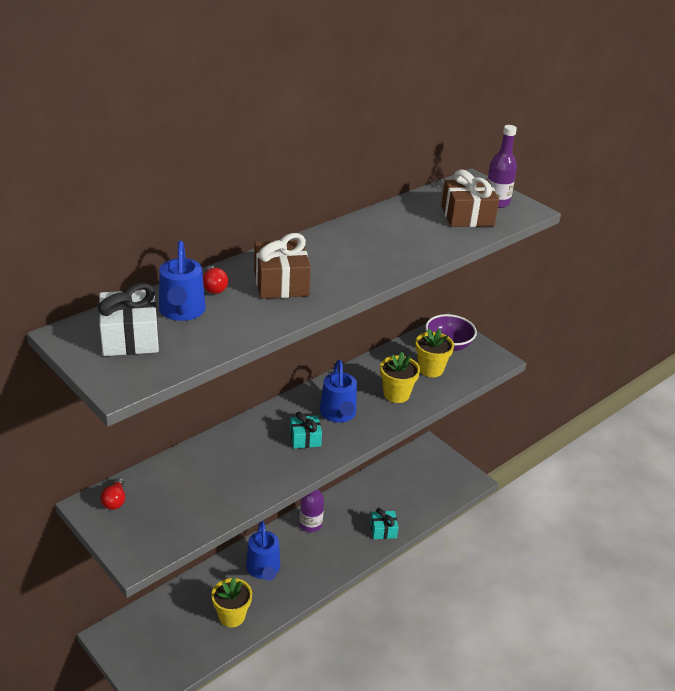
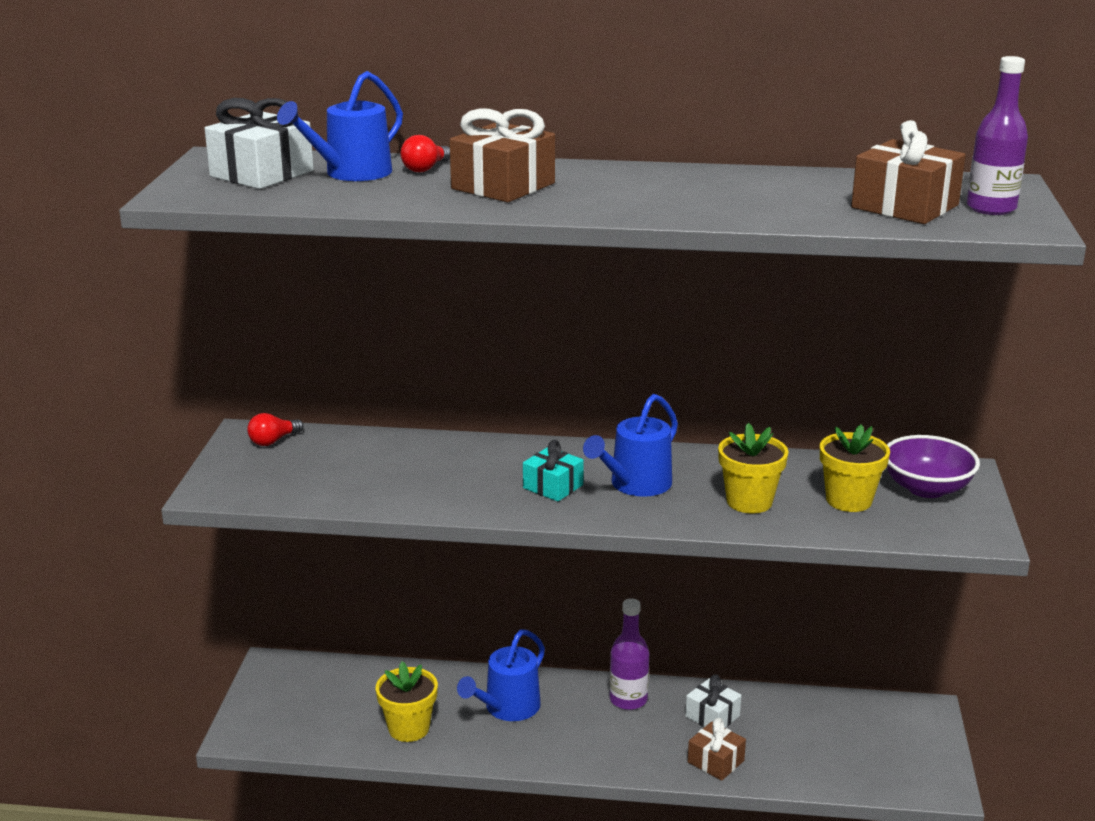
camera: 50 degrees right, 10 degrees down
turquoise gift [370,508,398,539] -> brown gift [688,718,746,781]
none -> white gift [685,675,742,728]

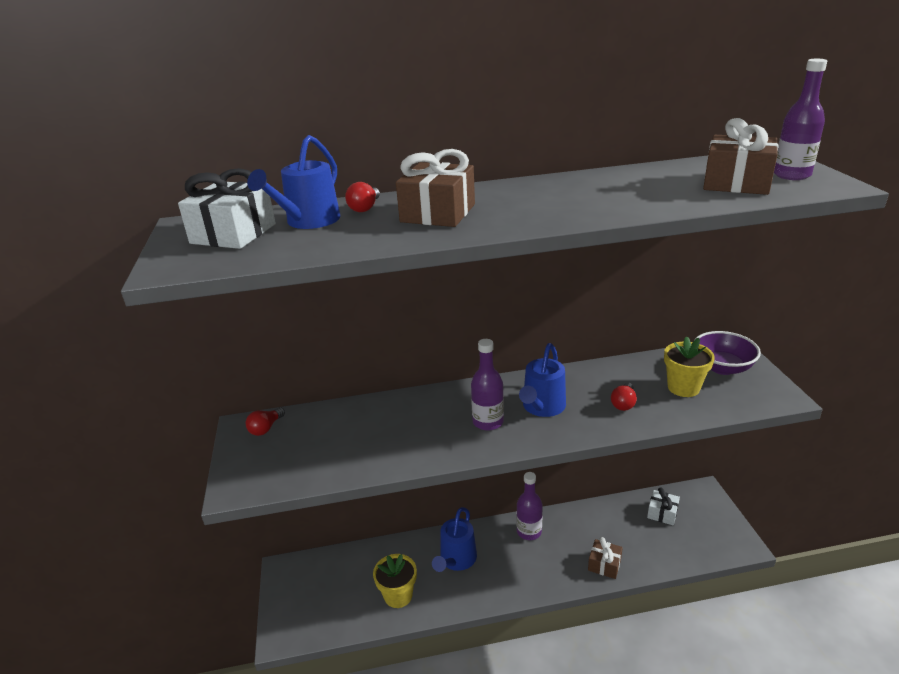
camera: 15 degrees left, 5 degrees up
turquoise gift [523,440,584,502] -> purple bottle [471,339,504,431]
white gift [685,675,742,728] -> white gift moved to [647,488,680,525]
yellow flower pot [718,423,788,513] -> red light bulb [611,383,637,411]

